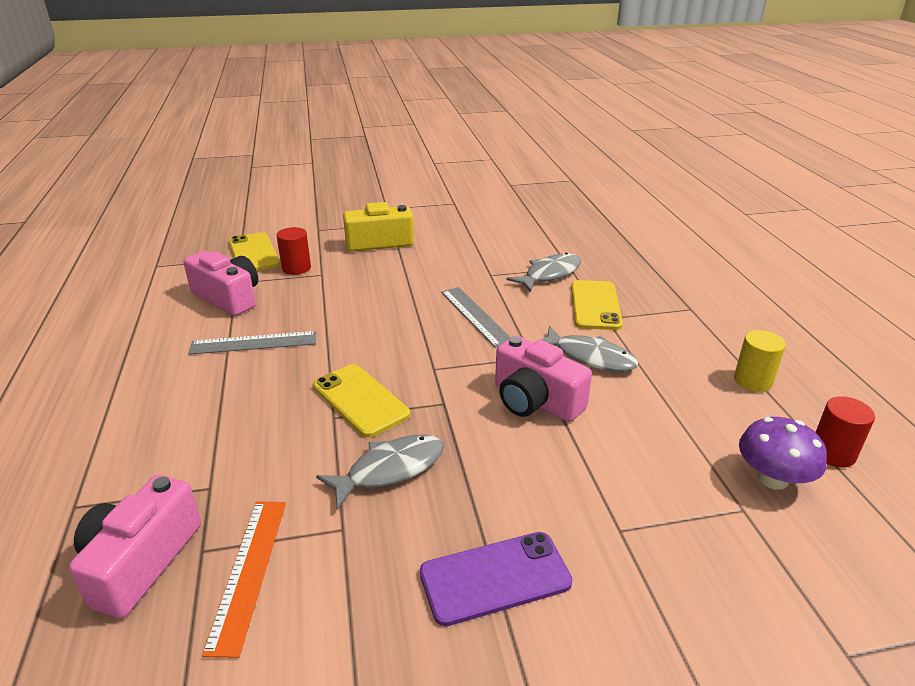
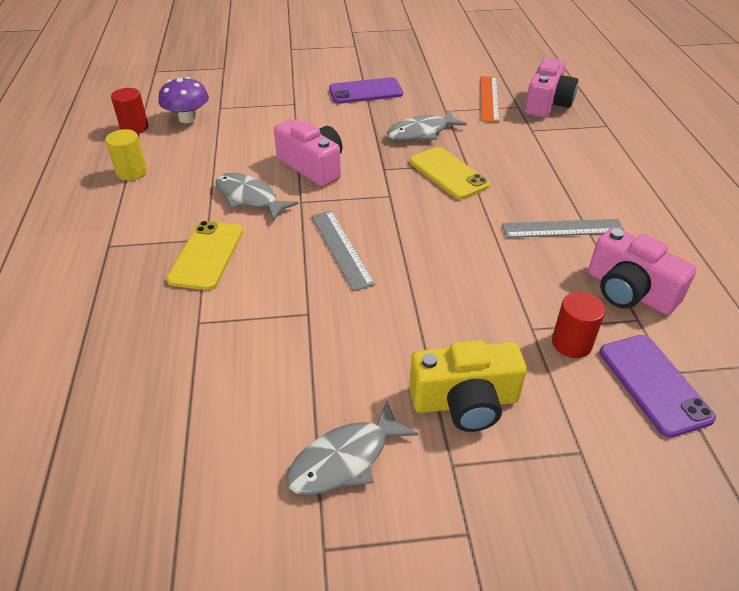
camera: 175 degrees left, 10 degrees up
yellow phone [229,232,280,271] -> purple phone [600,335,716,438]
grey fish [506,253,581,292] -> grey fish moved to [286,401,418,495]

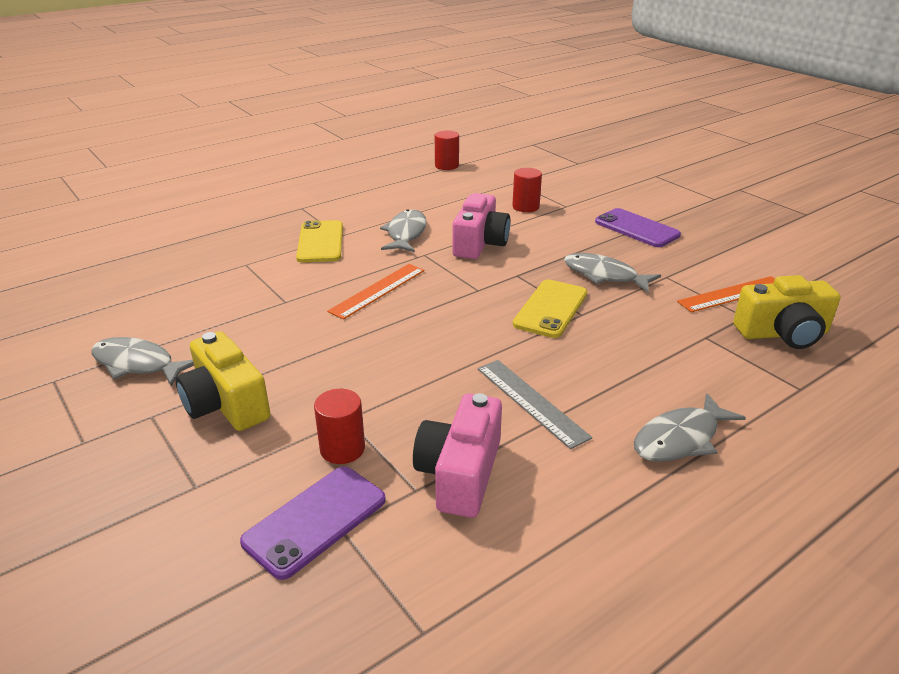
camera: 60 degrees right, 10 degrees down
yellow cylinder [105,129,147,180] -> none
purple mushroom [158,77,209,123] -> none
yellow phone [166,221,243,290] -> yellow phone turned 75 degrees counterclockwise [296,220,343,263]
grey ruler [312,211,375,291] -> orange ruler [327,264,425,320]
pink camera [525,57,578,118] -> yellow camera [733,275,841,349]
none -> red cylinder [512,168,542,212]
none -> grey fish [634,393,746,462]

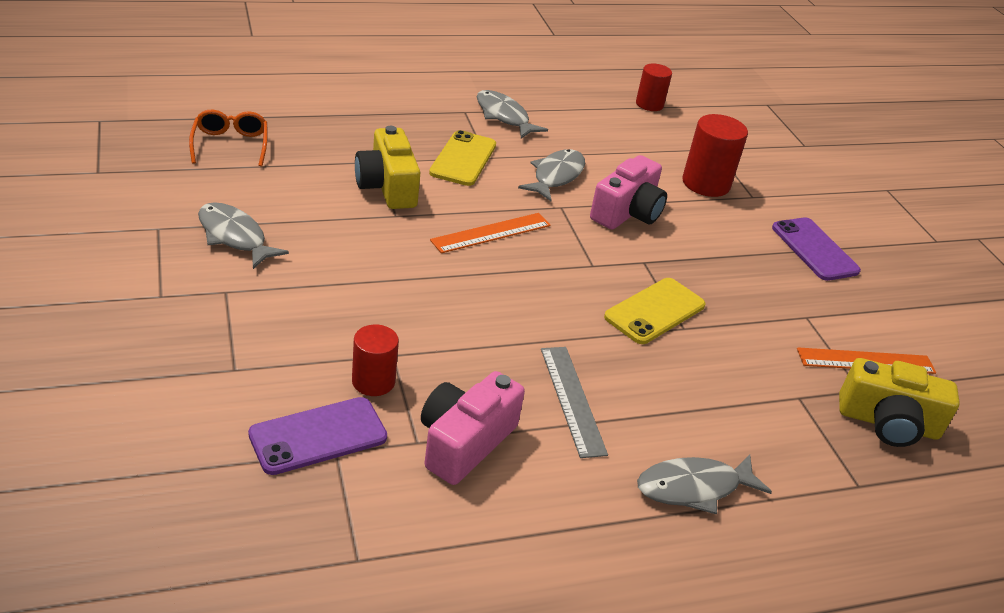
camera: 15 degrees right, 5 degrees up
yellow camera [175,331,271,431] -> yellow camera moved to [355,126,420,209]
red cylinder [512,168,542,212] -> red cylinder [682,114,748,197], size x1.55
grey fish [564,253,661,292] -> grey fish moved to [477,90,548,139]
none -> orange glasses [189,110,268,167]

